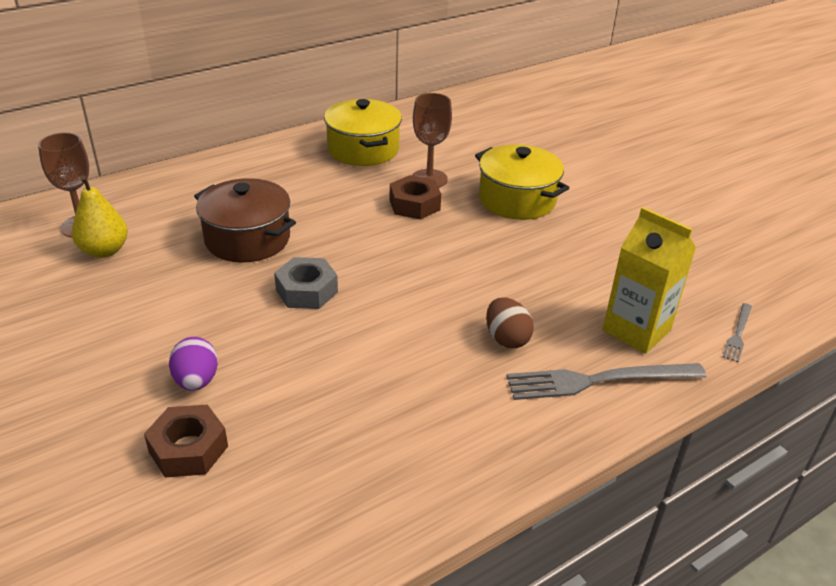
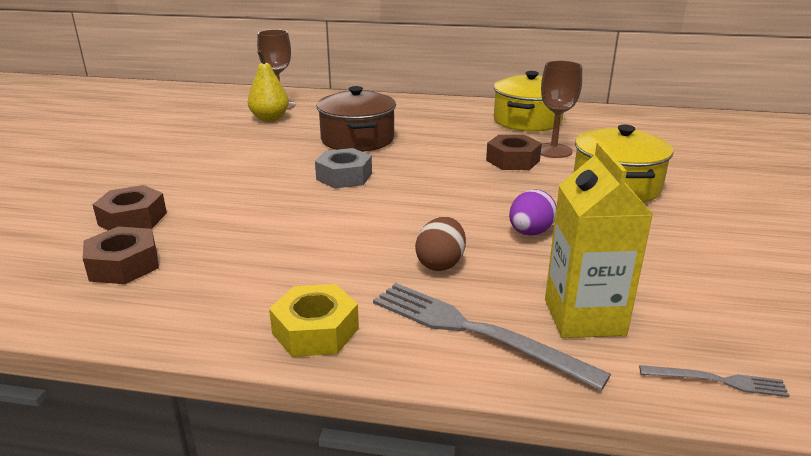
camera: 45 degrees right, 10 degrees down
purple egg [169,337,218,390] -> purple egg moved to [509,190,557,236]
grey fork [722,303,752,362] -> grey fork turned 150 degrees counterclockwise [639,365,790,397]
none -> brown nut [83,227,159,284]
none -> yellow nut [269,284,359,357]

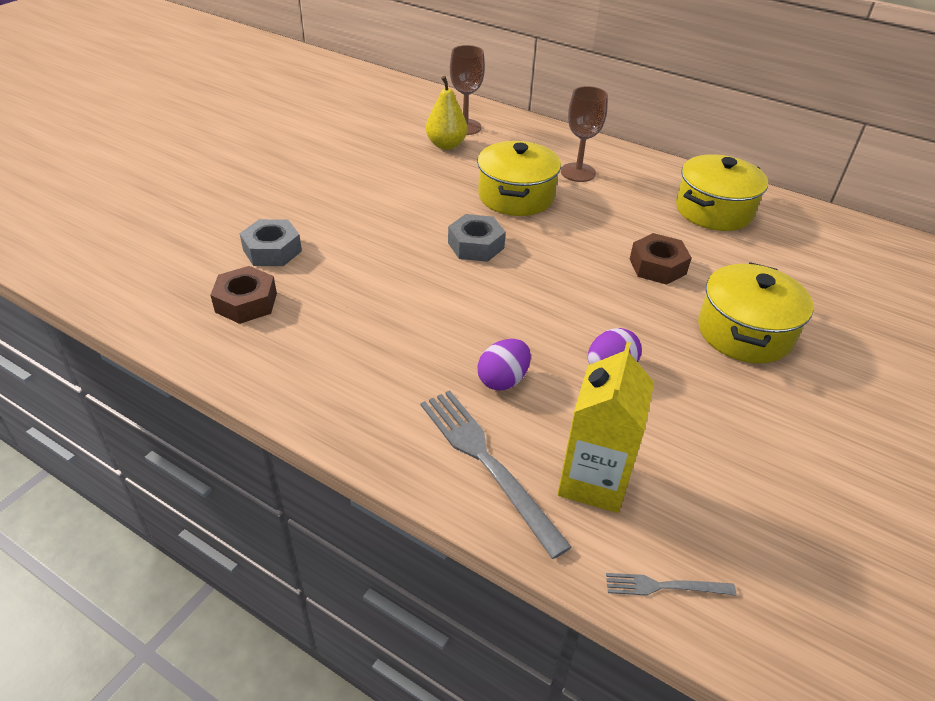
camera: 20 degrees right, 15 degrees up
brown nut [92,185,167,230] -> grey nut [240,219,302,266]
yellow nut [269,284,359,357] -> none
brown pot [317,86,396,152] -> yellow pot [477,141,561,216]
brown egg [415,217,466,271] -> purple egg [477,339,531,391]
brown goblet [541,61,582,158] -> brown goblet moved to [561,86,608,182]
grey fork [639,365,790,397] -> grey fork turned 150 degrees clockwise [606,573,736,596]

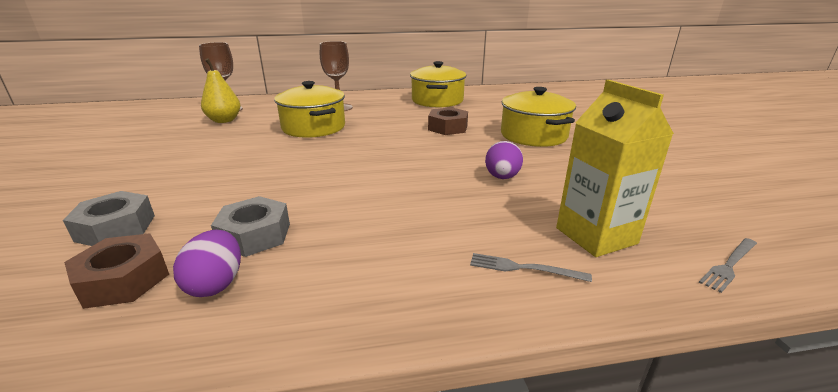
camera: 40 degrees left, 15 degrees down
grey fork [421,391,572,559] -> grey fork [470,253,592,282], size x0.50
grey nut [448,214,506,262] -> grey nut moved to [211,196,290,257]
purple egg [477,339,531,391] -> purple egg moved to [173,230,241,297]

